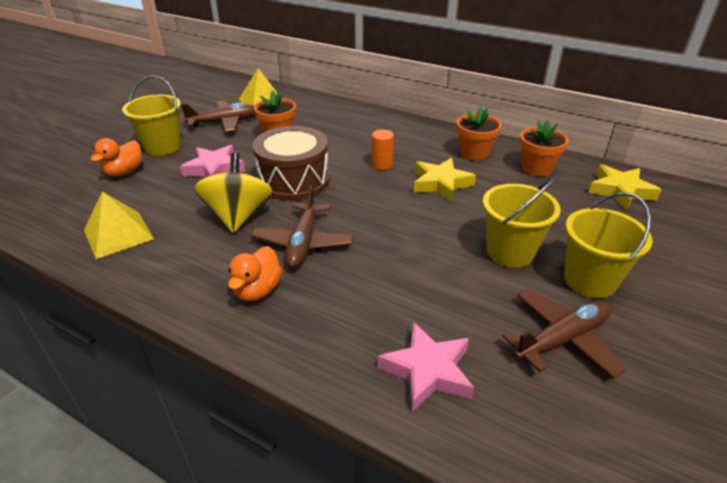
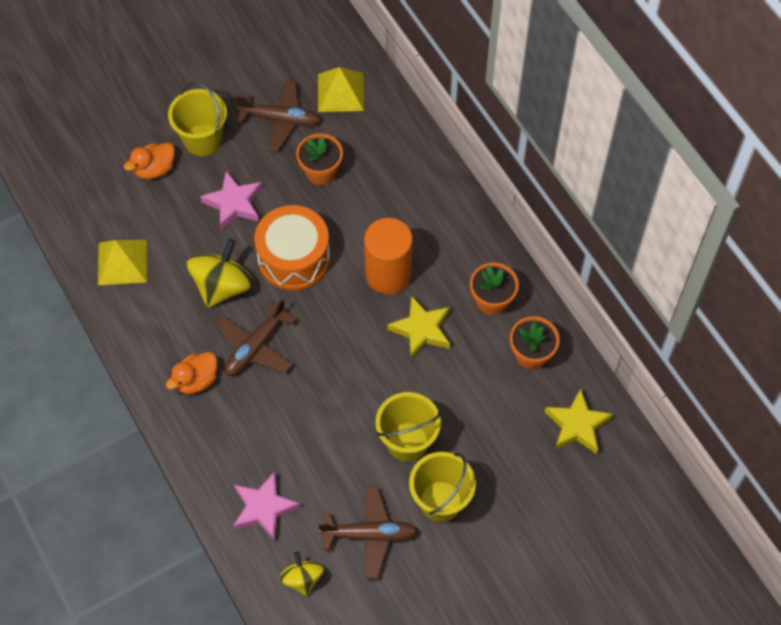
camera: 30 degrees right, 25 degrees up
brown drum [253,126,329,201] -> orange drum [254,205,330,291]
orange cylinder [371,130,394,170] -> orange cylinder [364,218,413,294], size x2.03
none -> yellow spinning top [280,551,324,596]

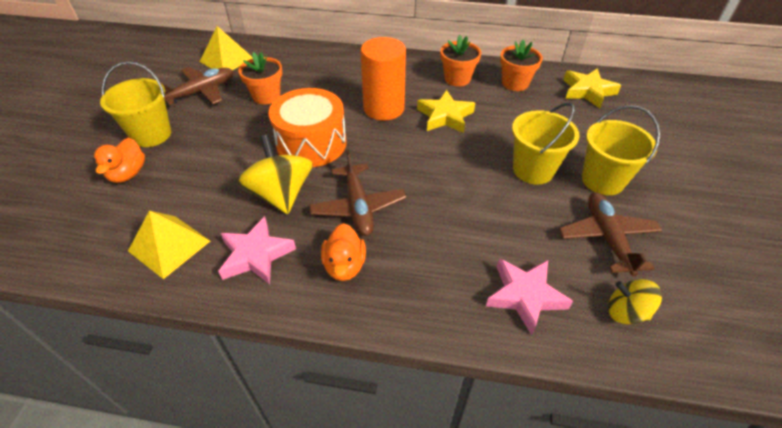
camera: 50 degrees left, 15 degrees down
pink star [200,171,262,230] -> pink star moved to [218,216,296,285]
brown plane [318,486,418,579] -> brown plane turned 45 degrees counterclockwise [559,193,662,277]

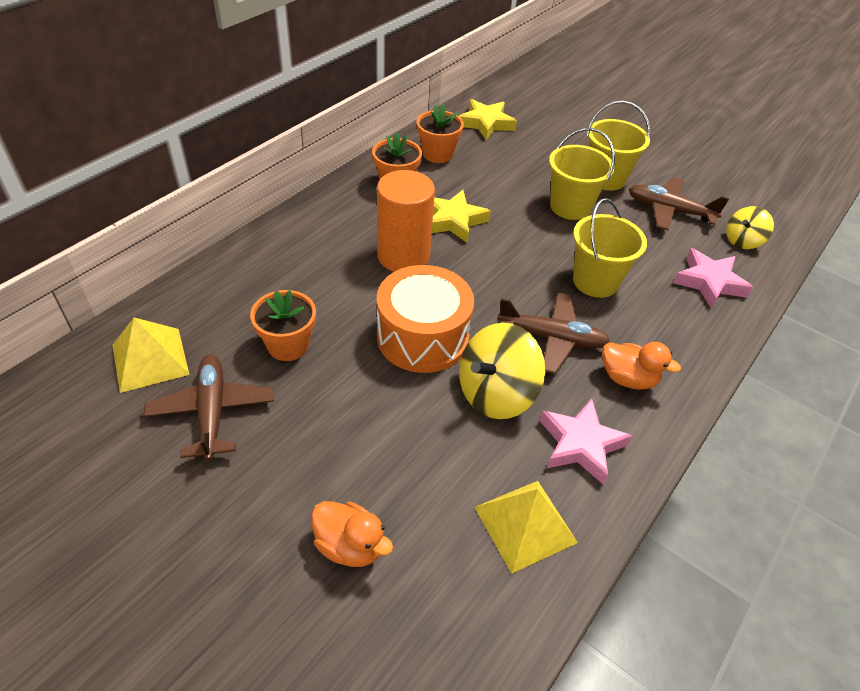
camera: 65 degrees left, 0 degrees up
yellow bucket [100,61,171,147] -> yellow bucket moved to [573,198,647,298]
yellow spinning top [237,134,312,214] -> yellow spinning top turned 45 degrees counterclockwise [459,323,545,419]

